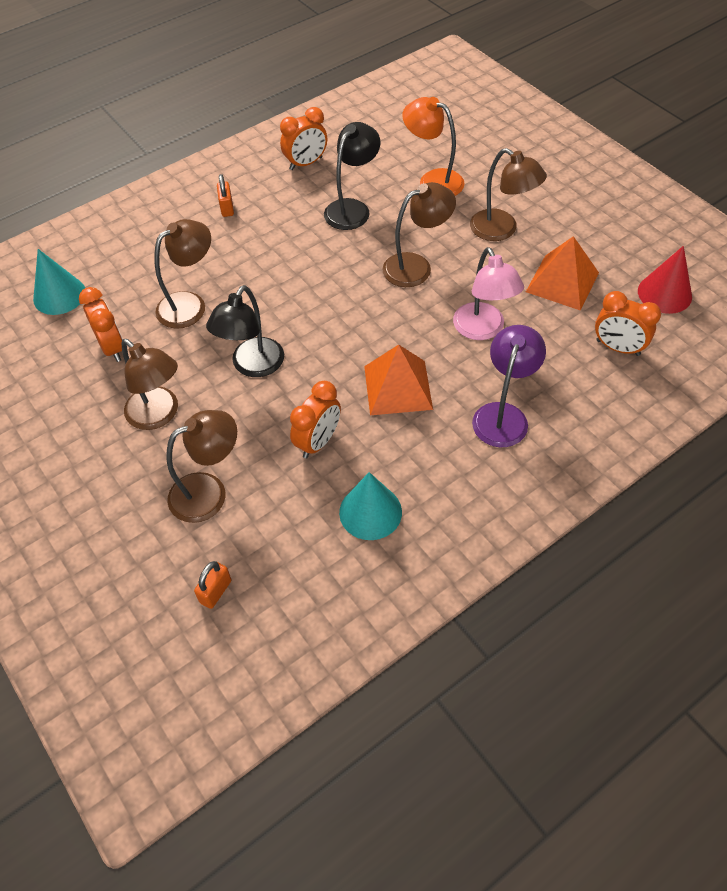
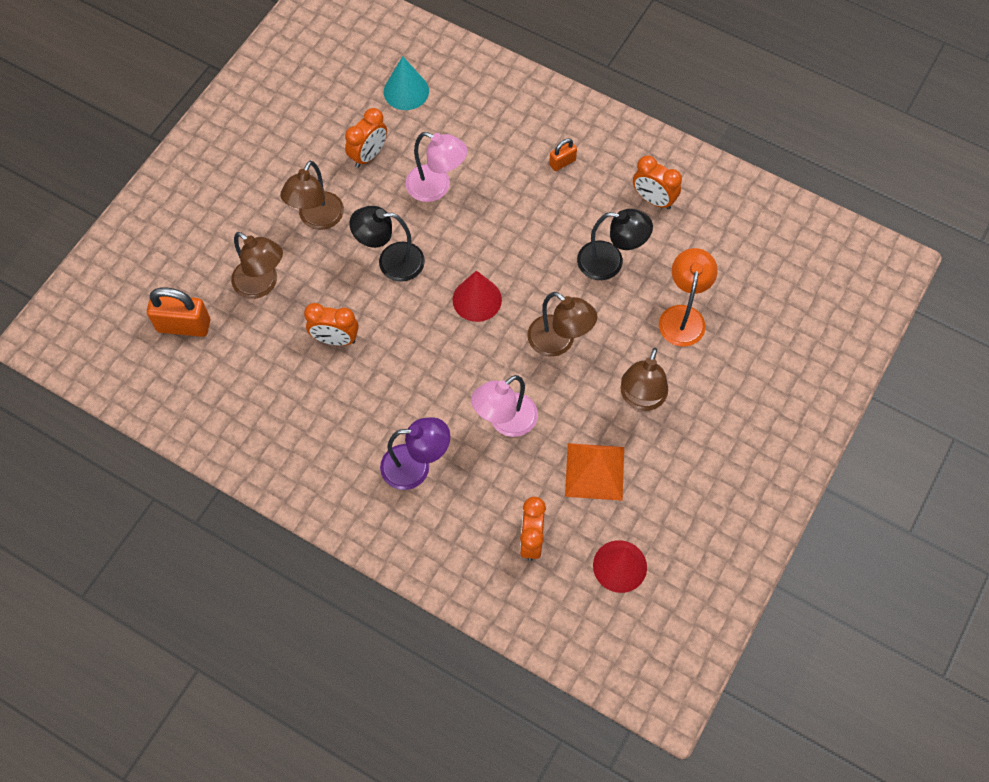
camera: 65 degrees right, 10 degrees up
brown lamp [154,219,211,329] -> pink lamp [405,132,467,202]
orange padlock [194,561,231,609] -> orange padlock [147,288,210,337], size x1.87
turquoise cone [339,472,402,540] -> none
orange pyramid [364,345,433,415] -> none
none -> red cone [453,271,502,322]

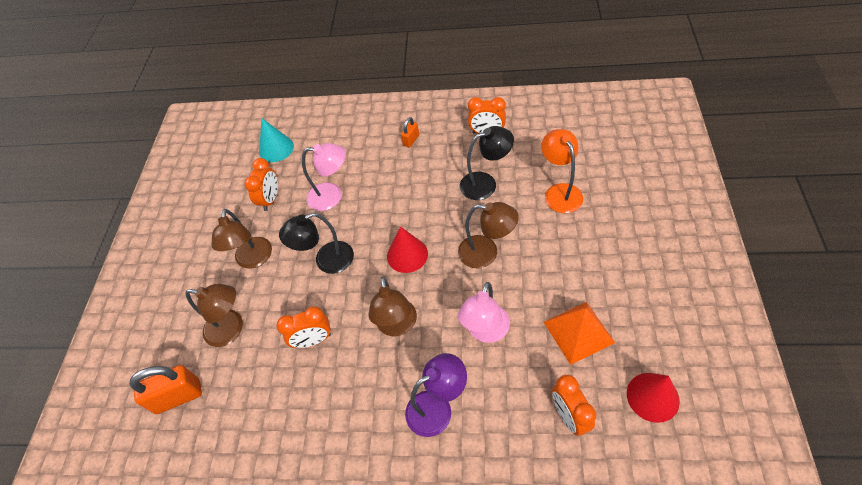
camera: 20 degrees left, 10 degrees down
brown lamp [620,348,668,411] -> brown lamp moved to [368,277,417,337]

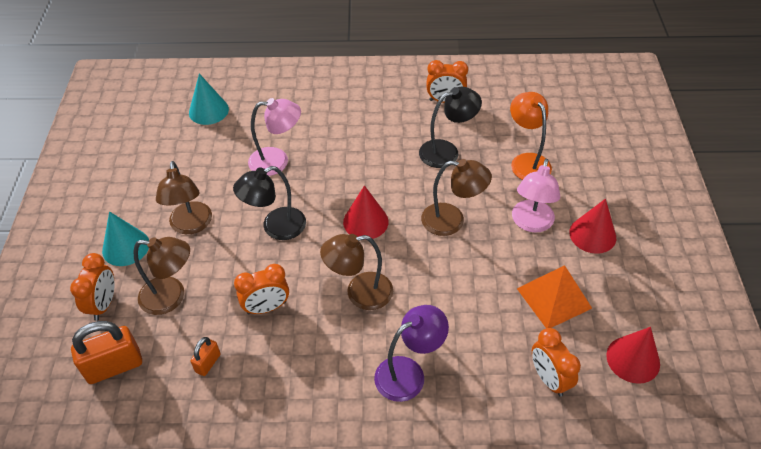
camera: 10 degrees left, 5 degrees down
orange clock [244,158,278,211] -> orange clock moved to [70,253,115,321]
brown lamp [368,277,417,337] -> brown lamp turned 90 degrees clockwise [320,234,393,310]
orange padlock [401,117,419,148] -> orange padlock moved to [190,337,221,376]
pink lamp [458,282,510,343] -> pink lamp moved to [512,159,560,233]
none -> turquoise cone [102,211,149,266]
none -> red cone [569,199,616,254]

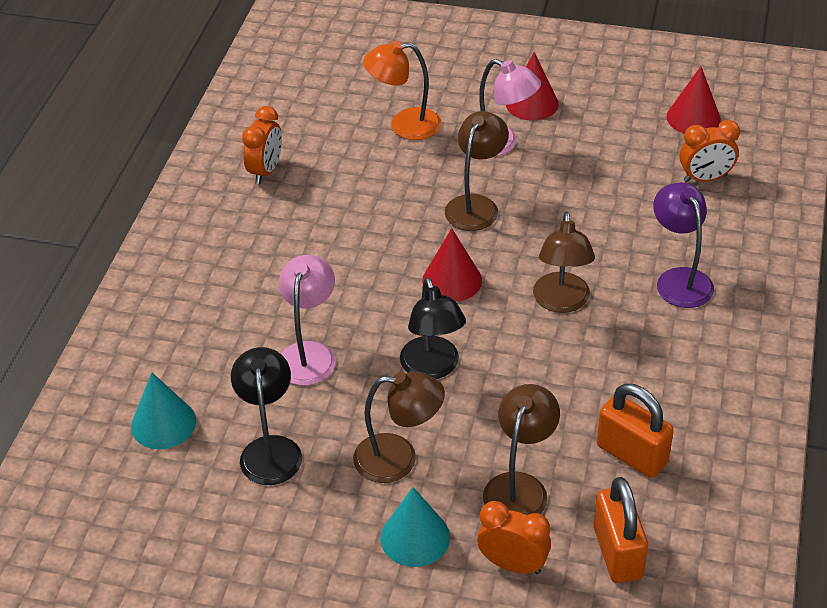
camera: 75 degrees left, 5 degrees down
orange padlock [190,337,221,376] -> orange padlock [597,384,674,478], size x1.87
orange clock [234,264,289,314] -> none
black lamp [419,87,482,168] -> black lamp moved to [231,347,302,485]
orange pyramid [517,265,592,328] -> none

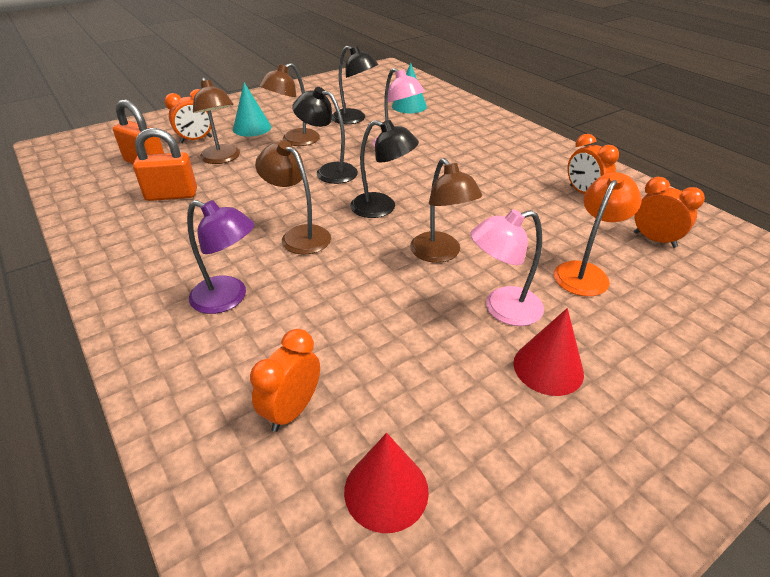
camera: 130 degrees right, 5 degrees down
red cone [422,228,482,302] -> black lamp [350,120,419,218]
none -> orange clock [634,177,705,248]

